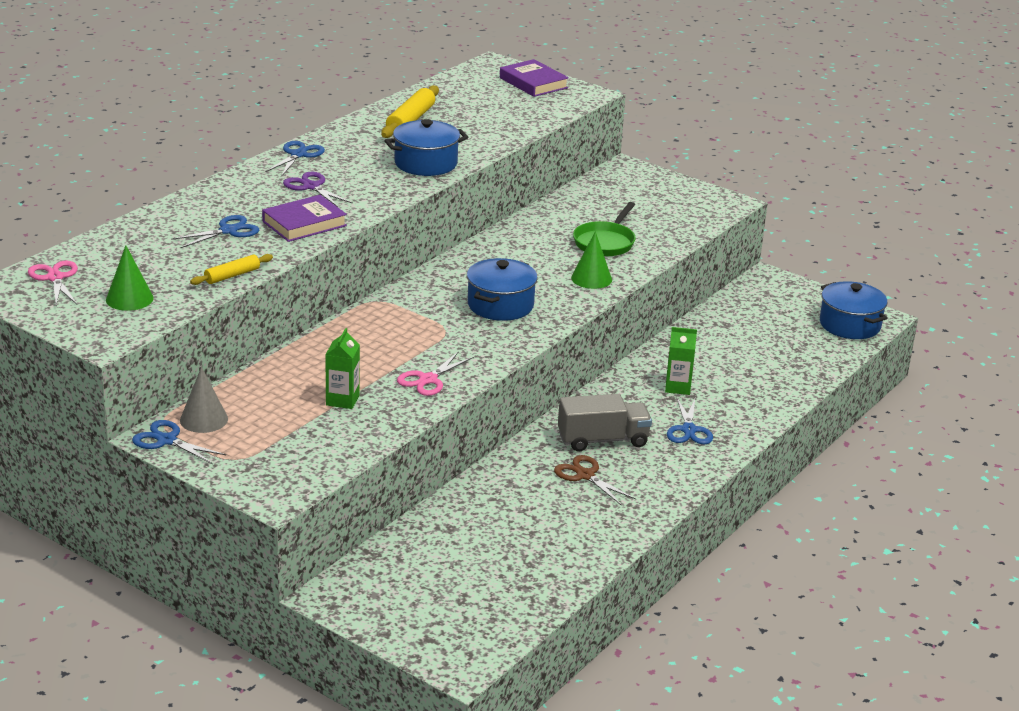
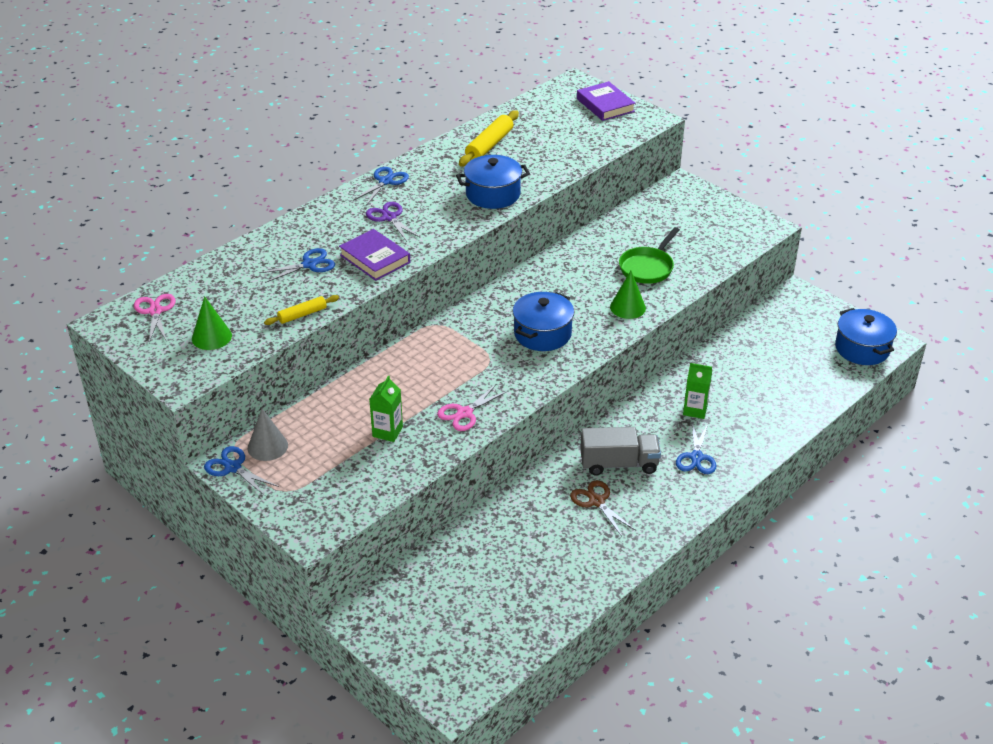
camera: 10 degrees right, 10 degrees up
purple book [262,195,347,242] -> purple book turned 75 degrees clockwise [339,229,410,281]

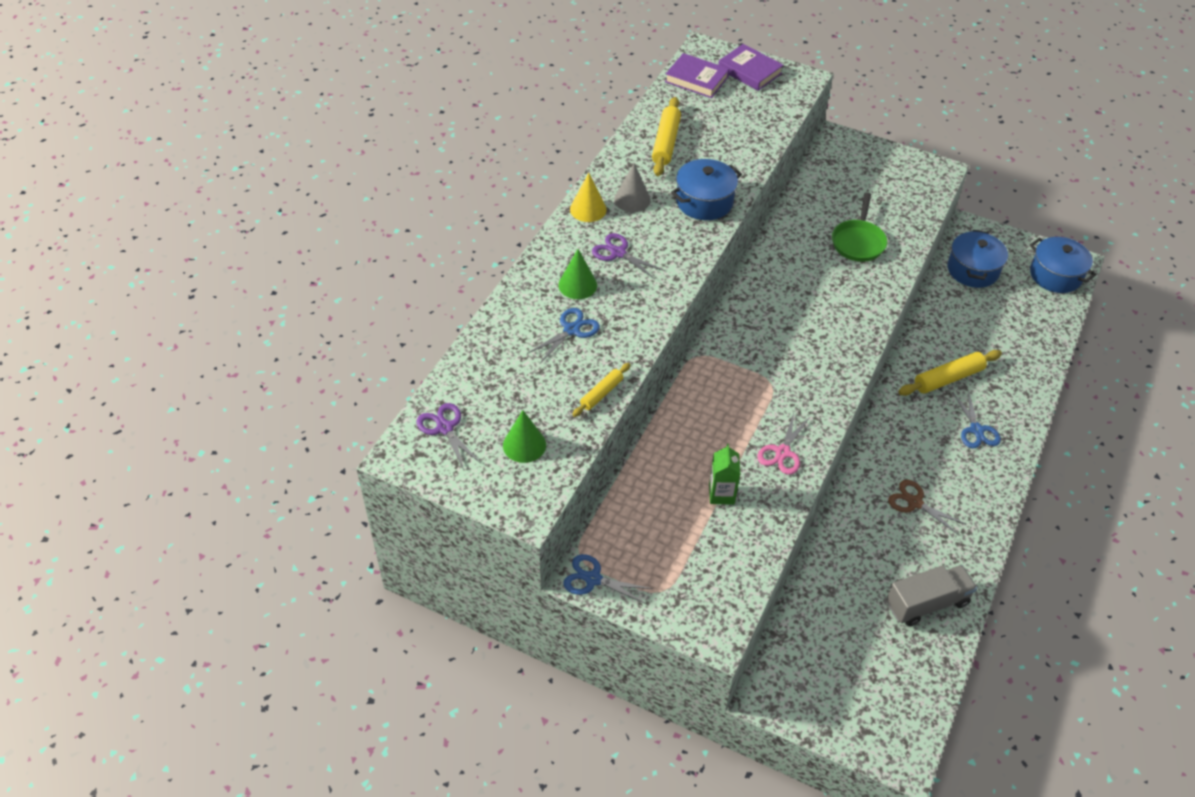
camera: 20 degrees left, 10 degrees up
pink scissors [134,294,176,343] -> purple scissors [416,403,482,470]
grey cone [248,409,288,461] -> grey cone moved to [614,163,650,212]
purple book [339,229,410,281] -> purple book moved to [665,53,729,98]
blue scissors [353,167,409,205] -> yellow cone [570,173,607,222]
blue pot [512,292,574,351] -> blue pot moved to [947,230,1008,288]
grey truck [580,427,661,476] -> grey truck moved to [886,565,977,626]
green cone [610,271,646,319] -> green cone moved to [558,249,597,299]
green carton [683,363,712,419] -> yellow rolling pin [898,350,1002,396]

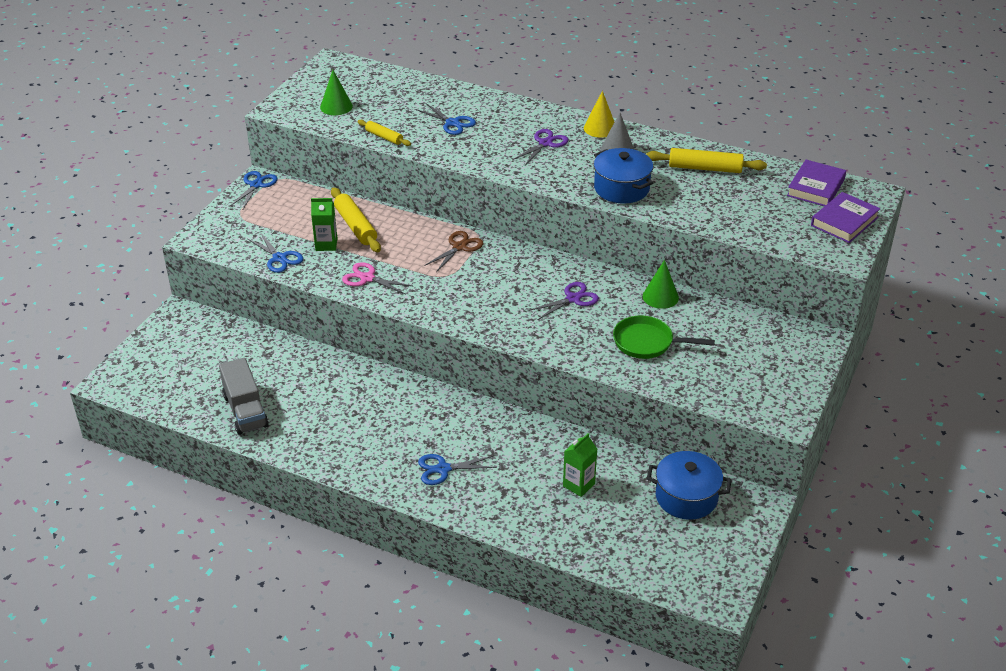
camera: 90 degrees right, 10 degrees down
purple scissors [416,403,482,470] -> purple scissors moved to [528,282,599,320]
green cone [558,249,597,299] -> green cone moved to [643,260,679,309]
brown scissors [888,480,966,535] -> brown scissors moved to [424,231,483,272]
yellow rolling pin [898,350,1002,396] -> yellow rolling pin moved to [331,187,381,252]
blue pot [1030,237,1096,293] -> none
none -> blue scissors [248,234,303,273]
none -> green carton [563,433,597,497]

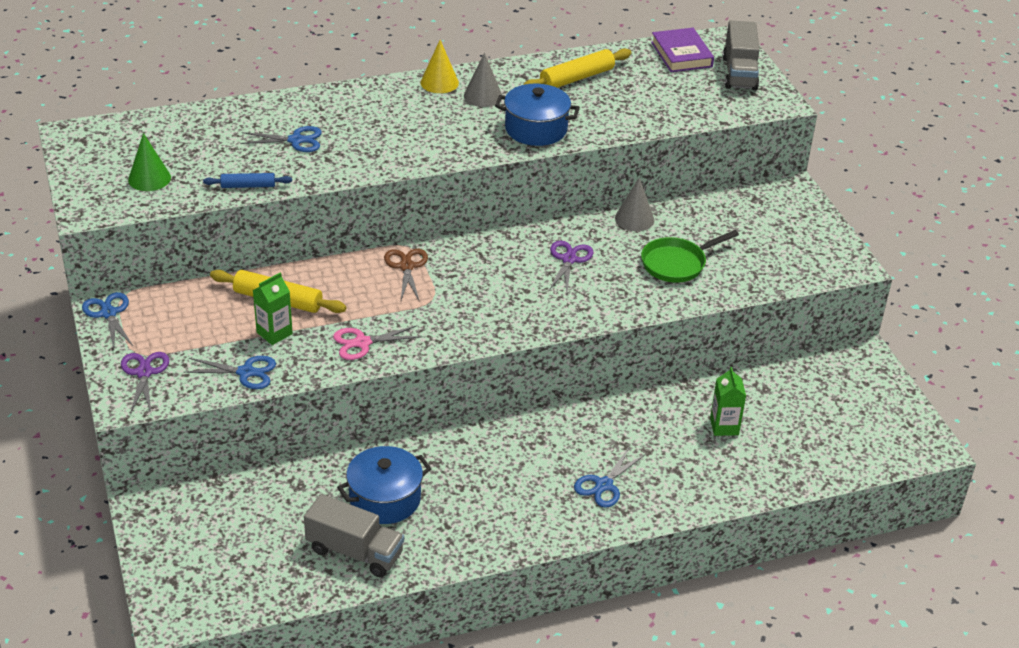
camera: 45 degrees left, 0 degrees up
yellow rolling pin [357,120,411,146] -> blue rolling pin [203,173,292,188]
purple scissors [513,129,569,165] -> purple scissors moved to [121,352,169,414]
green cone [643,260,679,309] -> grey cone [615,177,654,231]
blue pot [647,451,732,520] -> blue pot moved to [337,446,432,524]
purple book [811,192,881,243] -> grey truck [723,21,759,90]

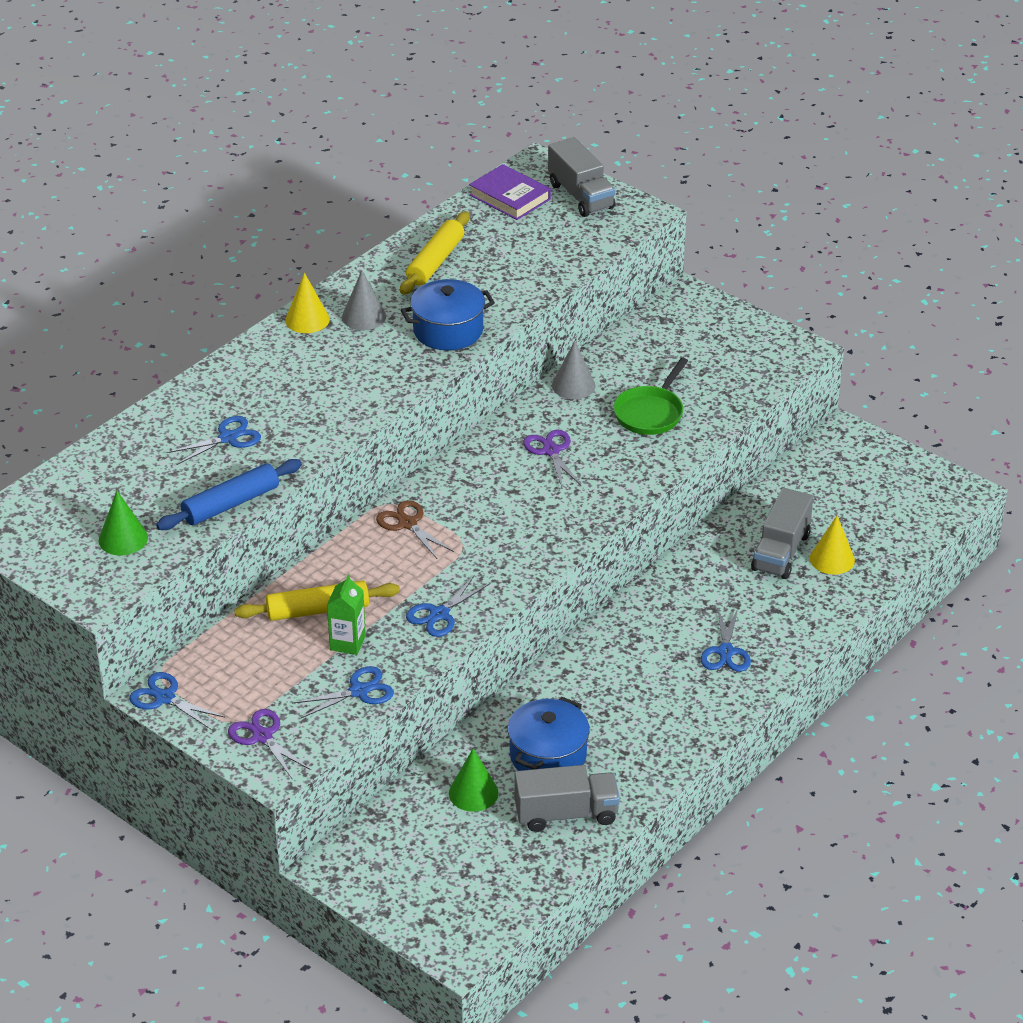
camera: 30 degrees left, 0 degrees up
blue rolling pin [203,173,292,188] -> blue rolling pin [156,459,302,530], size x1.66
pink scissors [333,325,422,360] -> blue scissors [406,575,490,637]
green carton [710,367,746,436] -> grey truck [751,488,813,579]
none -> green cone [449,749,498,812]
none -> yellow cone [810,516,855,575]

